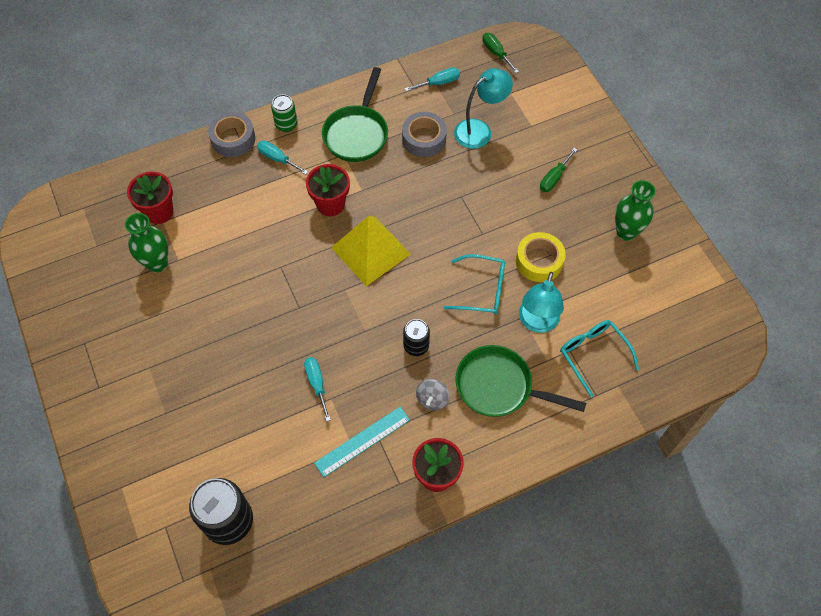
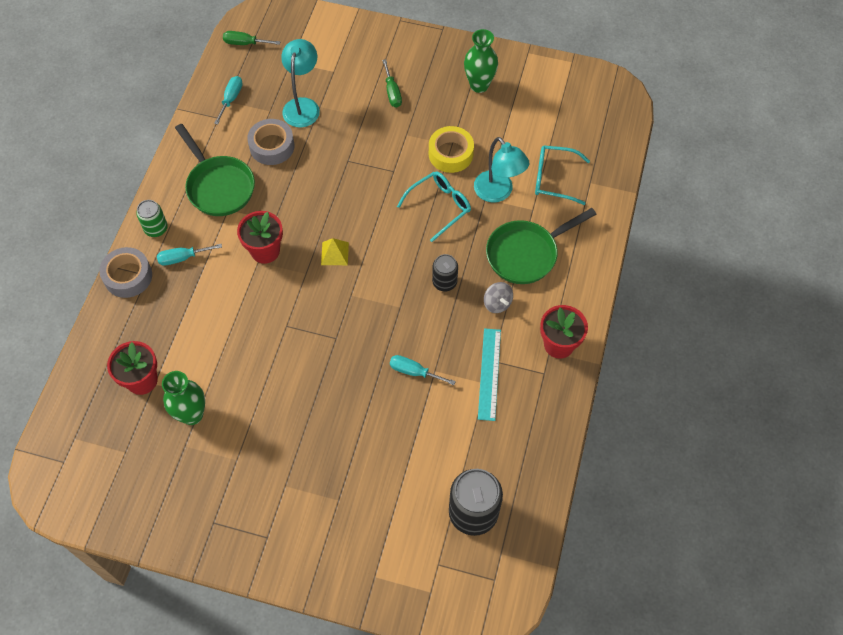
camera: 50 degrees left, 0 degrees up
yellow pyramid [331,216,411,286] -> yellow pyramid [321,238,349,265], size x0.46

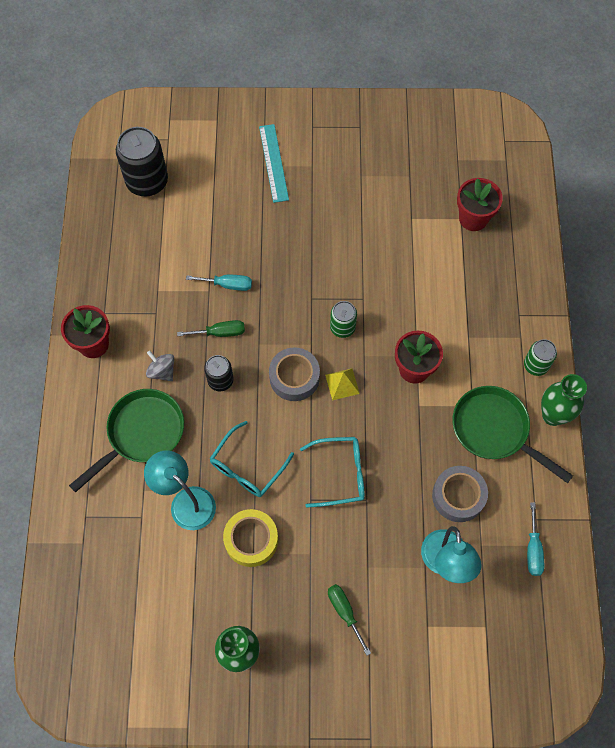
camera: 165 degrees right, 5 degrees up
grey tape [99,247,152,298] -> grey tape moved to [269,348,320,401]
turquoise screwdriver [157,244,222,266] -> none
green vase [162,371,205,425] -> green vase moved to [541,374,587,426]
green screwdriver [223,31,280,45] -> green screwdriver moved to [177,320,245,337]
turquoise ruler [478,328,501,421] -> turquoise ruler moved to [259,124,289,203]
turquoise glasses [535,146,590,205] -> turquoise glasses moved to [300,437,365,508]
none -> green can [330,301,357,338]

